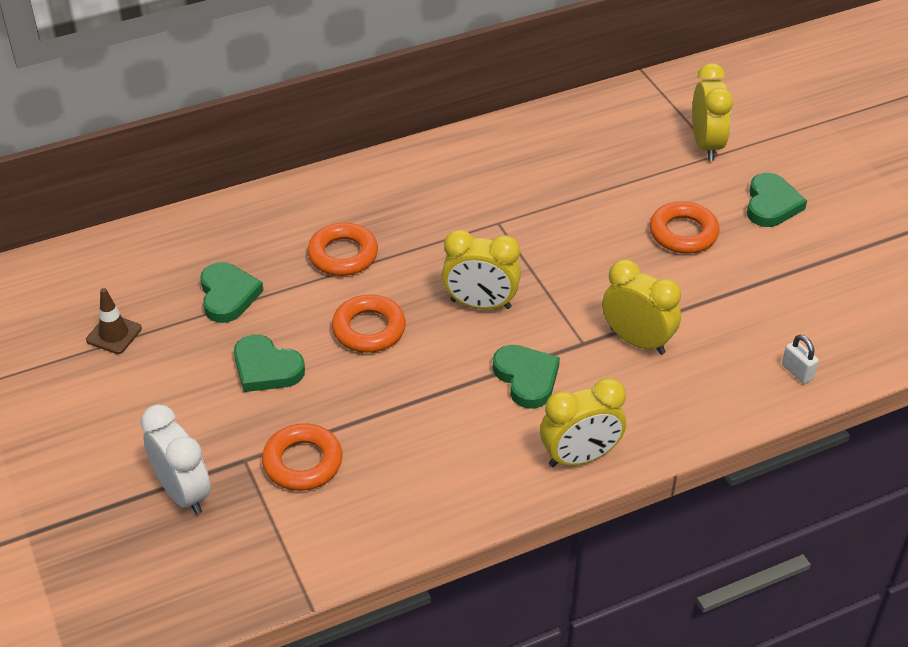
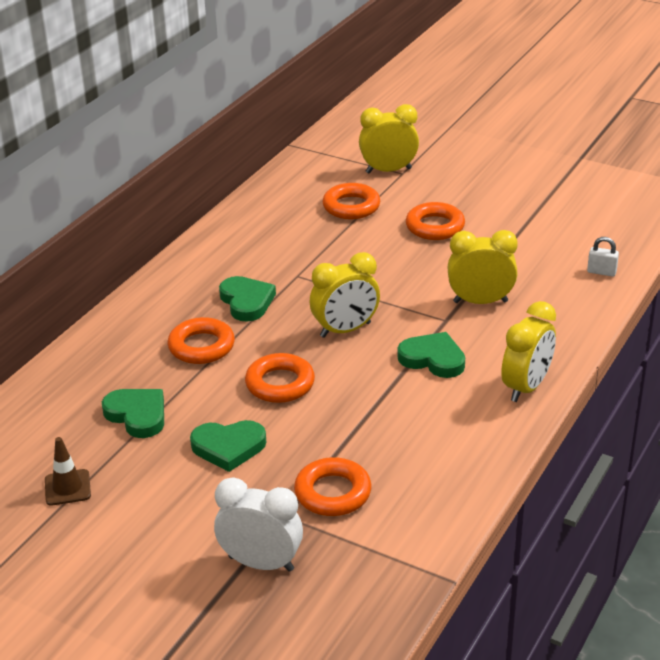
camera: 35 degrees left, 10 degrees down
yellow clock [692,63,733,161] -> yellow clock turned 60 degrees counterclockwise [359,104,419,173]
green heart [747,173,807,227] -> green heart moved to [219,276,276,322]
none -> orange ring [323,183,380,219]

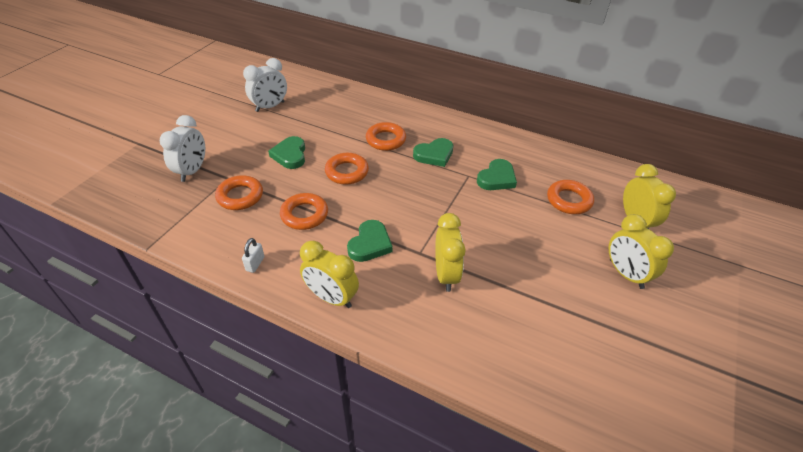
camera: 85 degrees right, 10 degrees up
brown traffic cone [45,437,91,506] -> white clock [243,58,287,112]
green heart [102,389,164,438] -> green heart moved to [477,159,517,190]
yellow clock [310,252,380,338] -> yellow clock moved to [609,214,674,289]
orange ring [406,202,465,240] -> orange ring moved to [280,193,328,230]
white padlock [587,237,619,277] -> white padlock moved to [242,238,265,273]

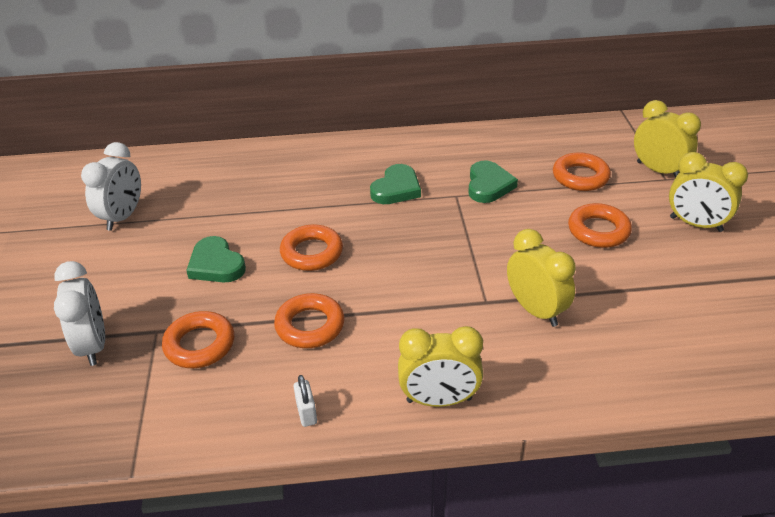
camera: 30 degrees left, 5 degrees down
green heart [347,220,393,262] -> none
orange ring [366,122,406,151] -> orange ring moved to [568,203,632,248]

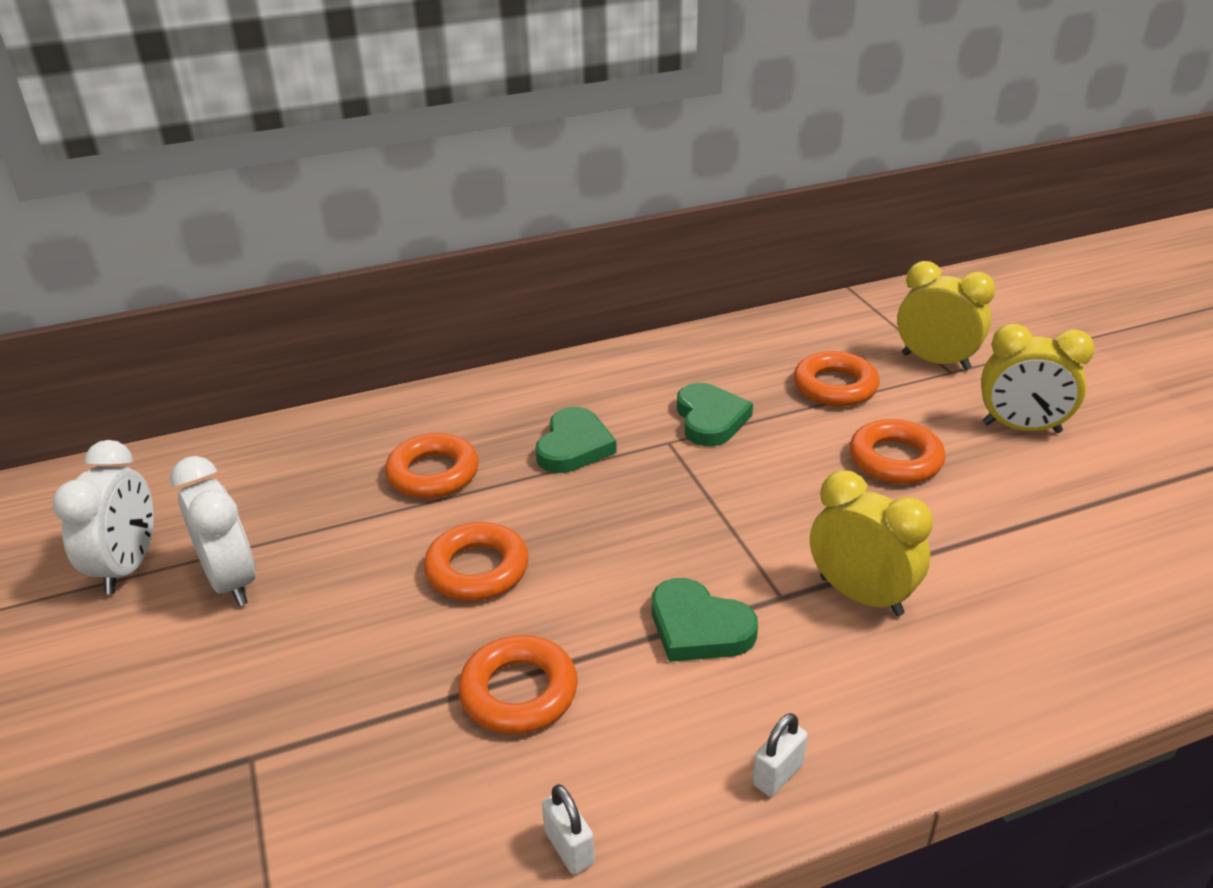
camera: 15 degrees left, 5 degrees down
white clock [54,261,105,366] -> white clock moved to [170,456,256,606]
orange ring [162,311,234,368] -> orange ring moved to [385,433,479,498]
green heart [186,236,246,282] -> green heart moved to [652,578,758,662]
yellow clock [398,326,483,407] -> white padlock [753,713,808,797]

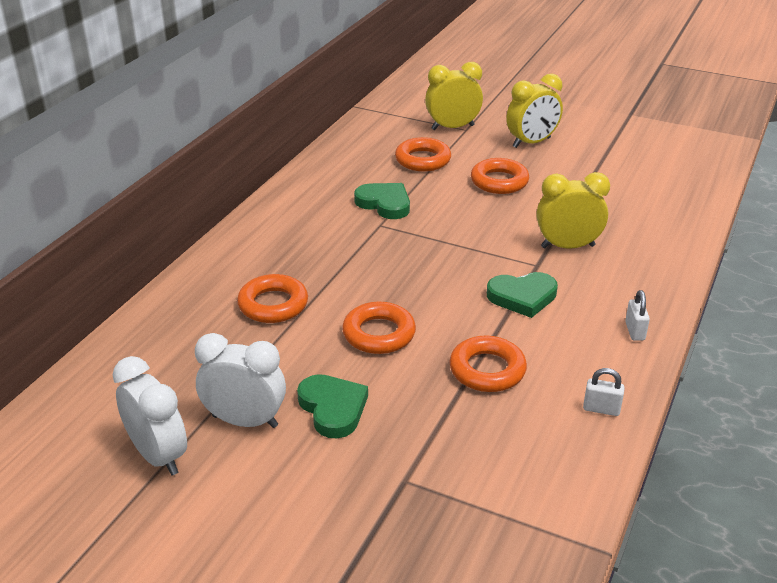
camera: 45 degrees left, 0 degrees up
green heart [535,407,617,473] -> green heart moved to [297,374,368,438]

